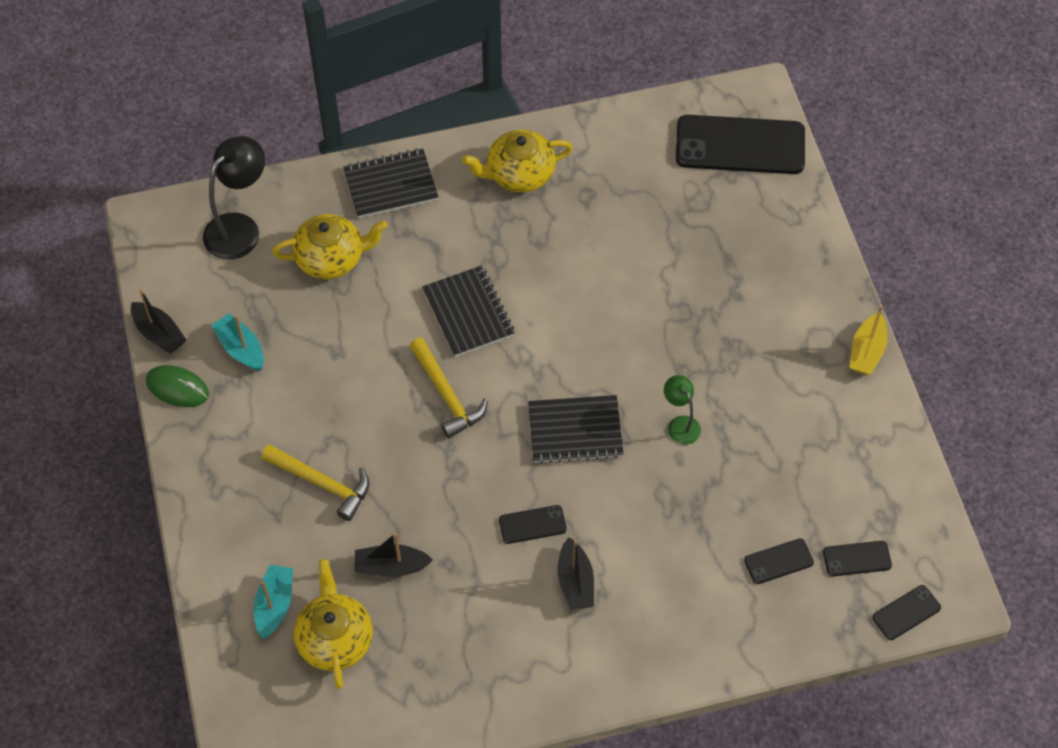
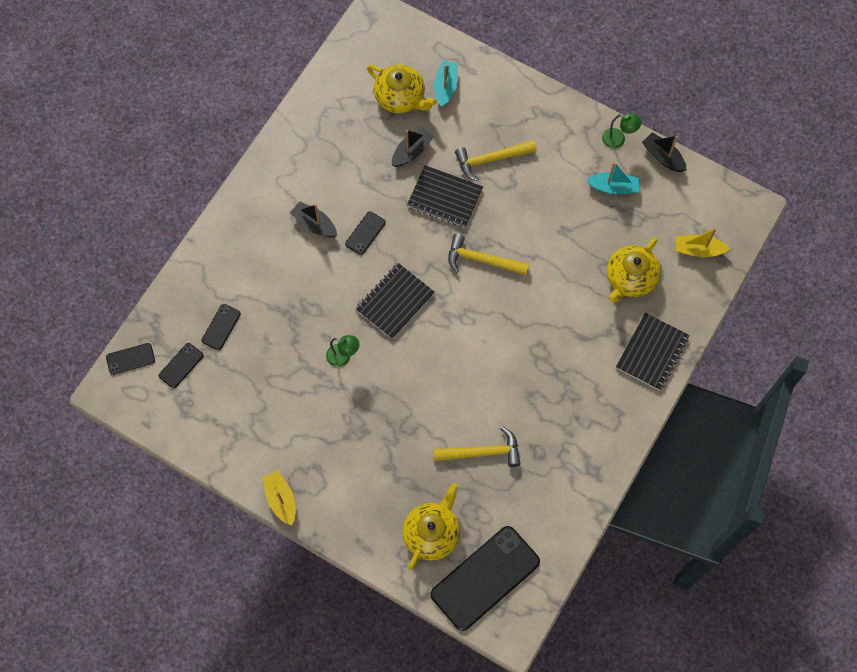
camera: 135 degrees right, 10 degrees up
black boat [131,289,186,354] -> black boat turned 45 degrees clockwise [642,132,687,172]
green mouse [146,365,209,407] -> green lamp [602,113,642,149]
black lamp [203,136,265,260] -> yellow boat [676,228,730,257]
turquoise boat [254,565,293,639] -> turquoise boat turned 135 degrees counterclockwise [434,61,458,107]
black notebook [422,265,515,357] -> black notebook moved to [407,165,483,228]
yellow teapot [462,130,573,192] -> yellow teapot moved to [403,483,460,570]
black phone [872,585,941,640] -> black phone turned 60 degrees clockwise [106,343,155,375]
none -> yellow hammer [433,427,521,467]

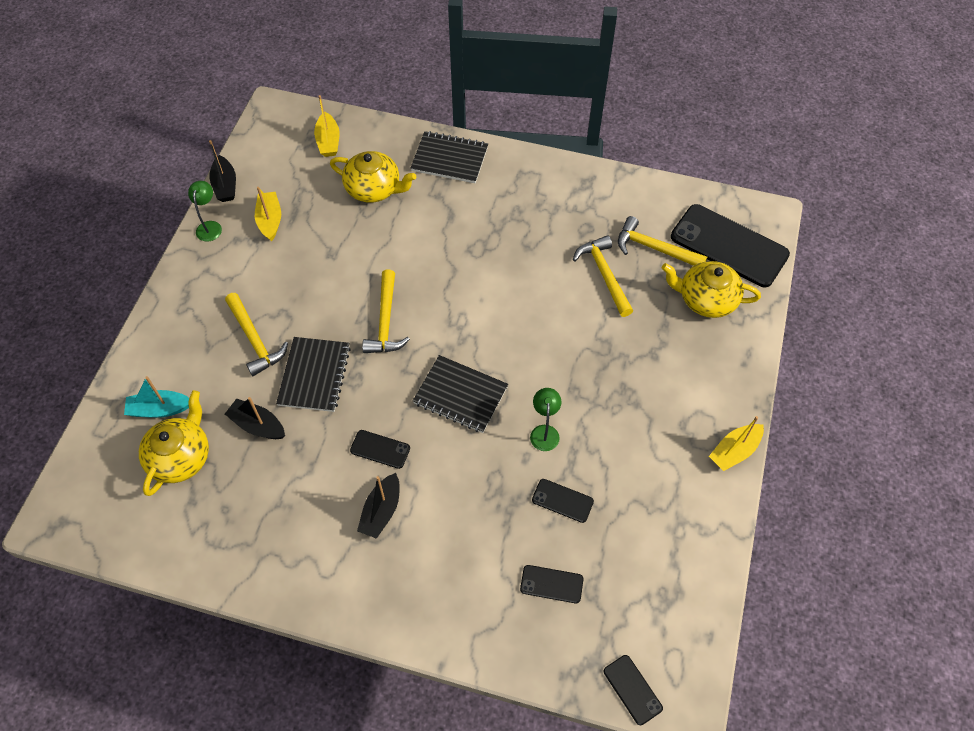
camera: 105 degrees left, 10 degrees down
black phone [159,343,204,388] -> black phone moved to [532,479,594,523]
turquoise boat [586,162,640,194] -> yellow boat [255,187,281,242]
black boat [642,132,687,172] -> black boat turned 45 degrees counterclockwise [209,140,236,202]
none -> yellow hammer [618,216,707,266]

